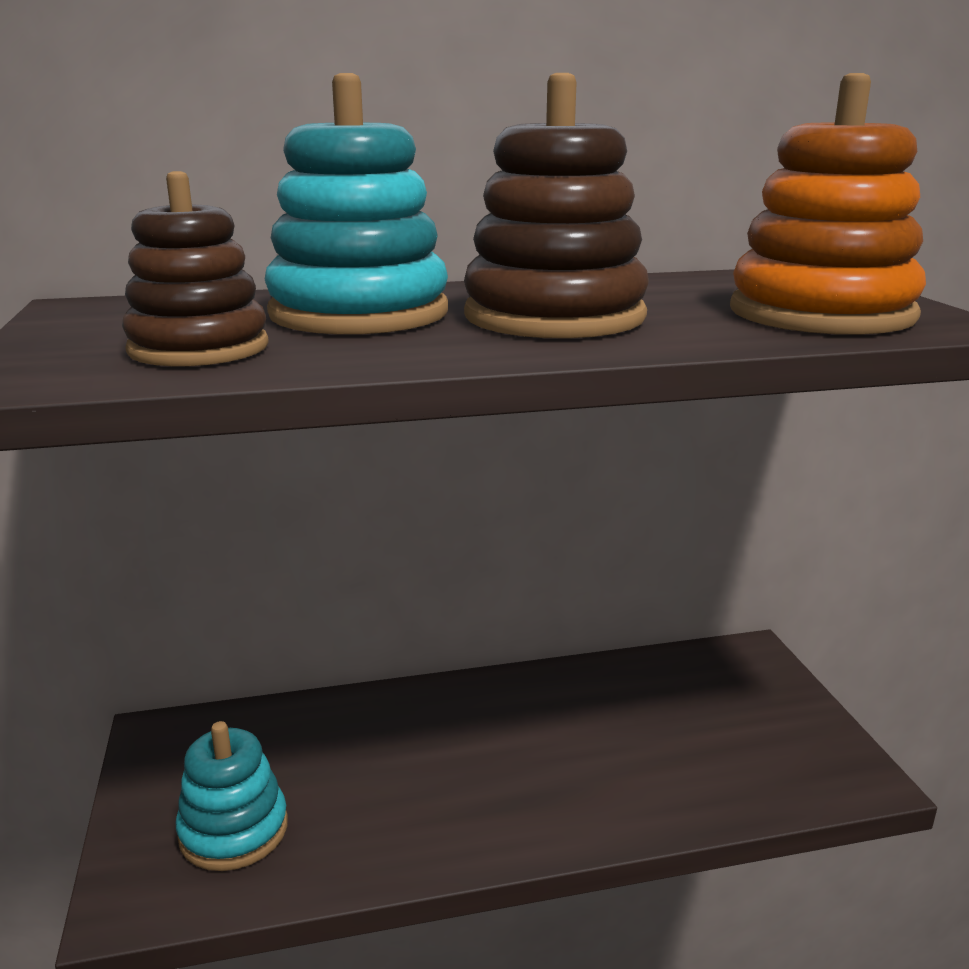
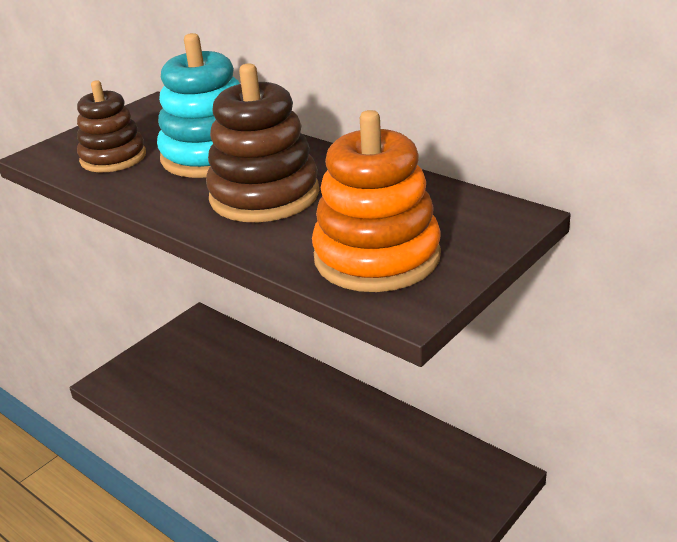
camera: 55 degrees right, 10 degrees up
turquoise stacking toy [175,721,288,871] -> none

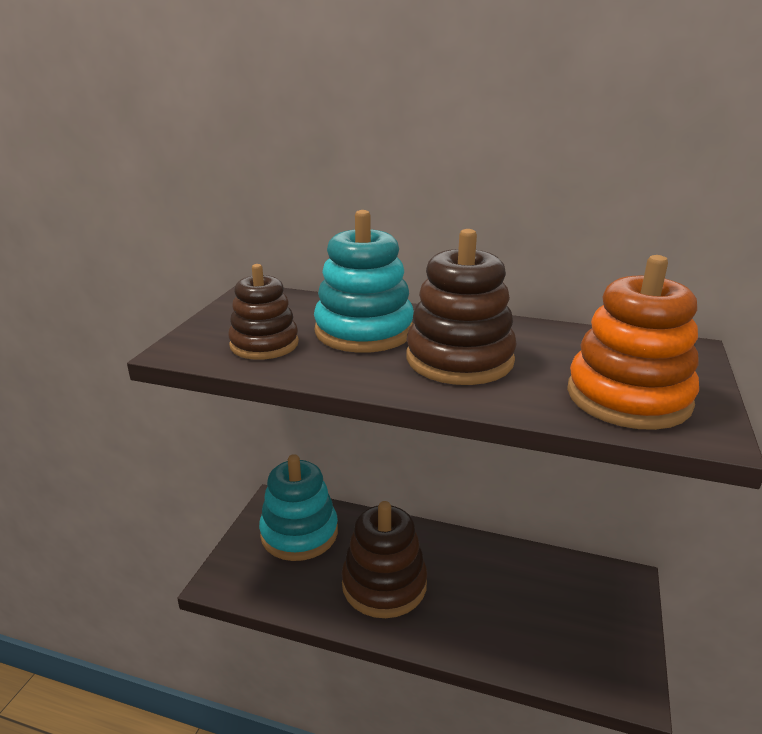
camera: 25 degrees left, 5 degrees down
none -> turquoise stacking toy [259,454,338,561]
none -> brown stacking toy [342,501,427,618]

